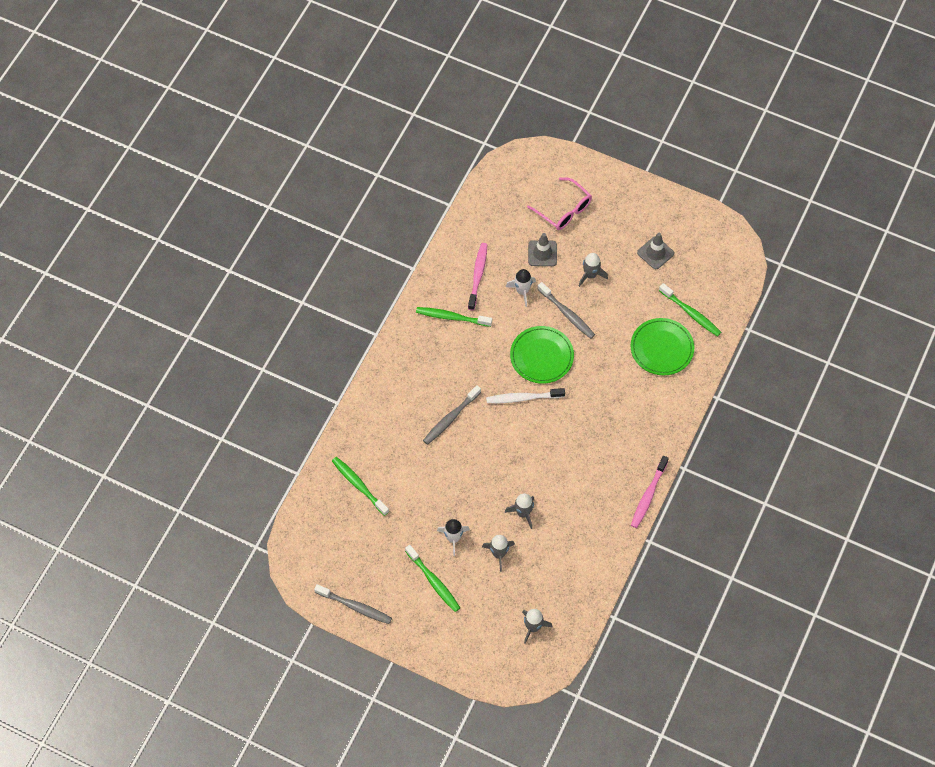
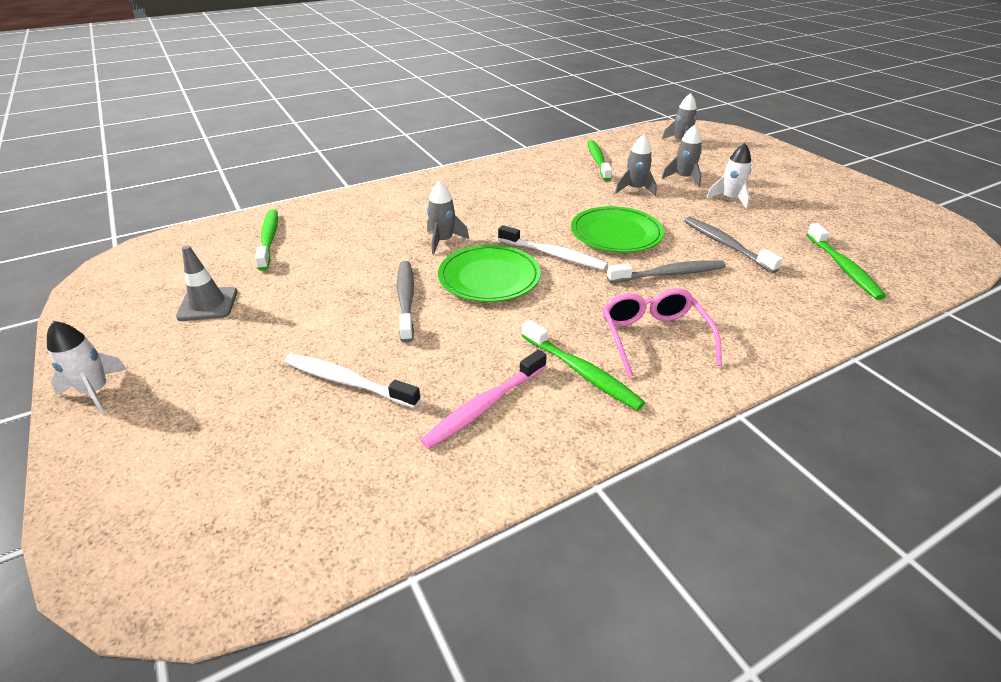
camera: 145 degrees left, 25 degrees down
grey toothbrush [314,584,392,624] -> grey toothbrush moved to [684,217,783,273]
green toothbrush [405,545,460,612] -> green toothbrush moved to [588,140,612,181]
white rocket [506,269,536,307] -> white rocket moved to [47,321,127,413]
pink glasses [527,177,592,230] -> pink glasses moved to [602,288,722,377]
grey traffic cone [528,233,557,266] -> white toothbrush [284,354,421,408]
grey rocket [579,253,608,287] -> grey rocket moved to [427,181,469,254]
green plate [630,318,694,375] -> green plate moved to [571,206,664,252]
pink toothbrush [631,456,669,528] -> none

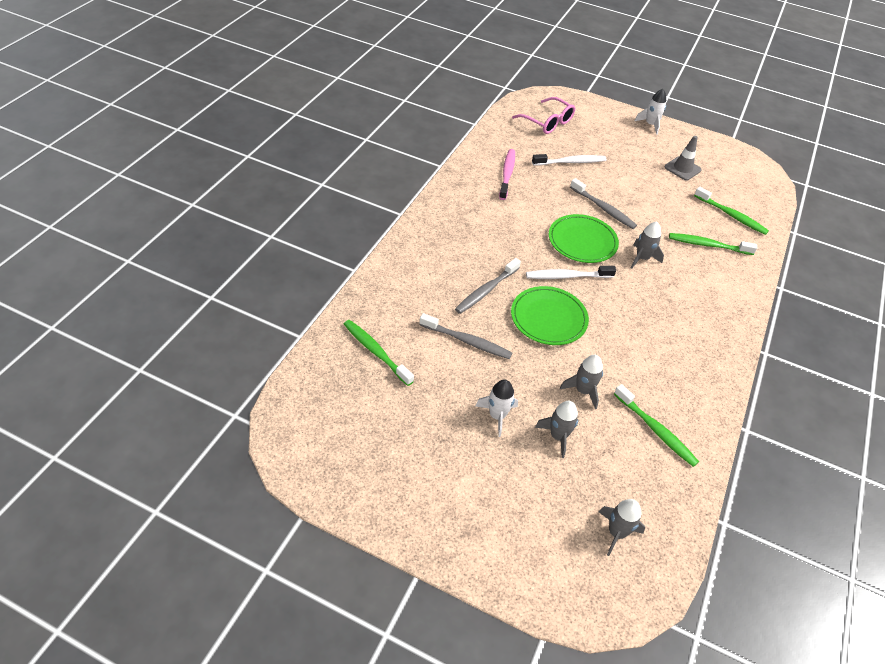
camera: 140 degrees right, 10 degrees up
green toothbrush [522,320,645,411] -> green toothbrush moved to [669,233,757,255]
pink glasses [602,288,722,377] -> pink glasses moved to [512,97,575,134]

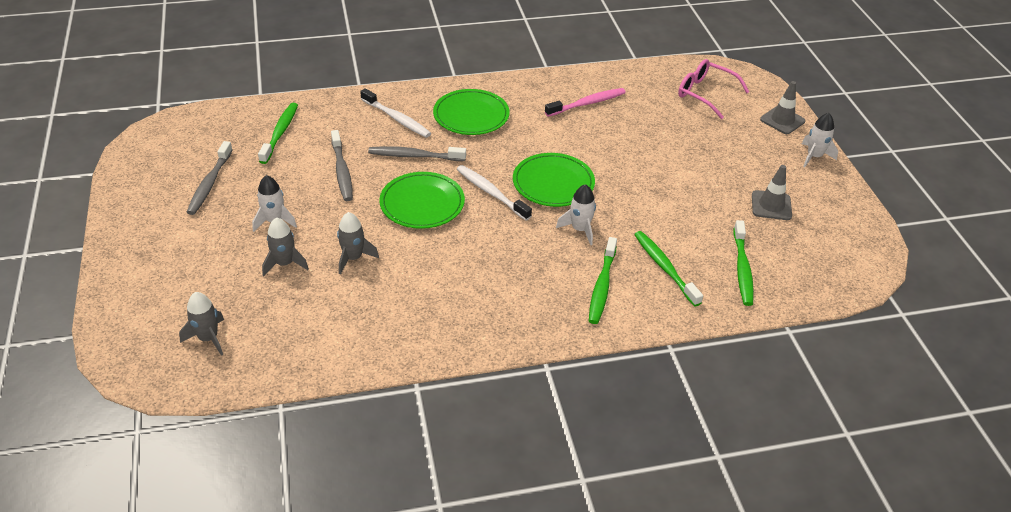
camera: 55 degrees right, 5 degrees down
pink glasses [512,97,575,134] -> pink glasses turned 120 degrees clockwise [678,59,749,119]
white toothbrush [532,154,607,166] -> white toothbrush moved to [360,88,431,138]
grey toothbrush [570,178,637,229] -> grey toothbrush moved to [186,141,233,215]
green toothbrush [614,384,699,467] -> green toothbrush moved to [589,237,617,324]
grey rocket [631,222,664,268] -> white rocket [556,184,596,245]
none -> green plate [433,89,510,135]
none -> grey traffic cone [760,81,805,134]

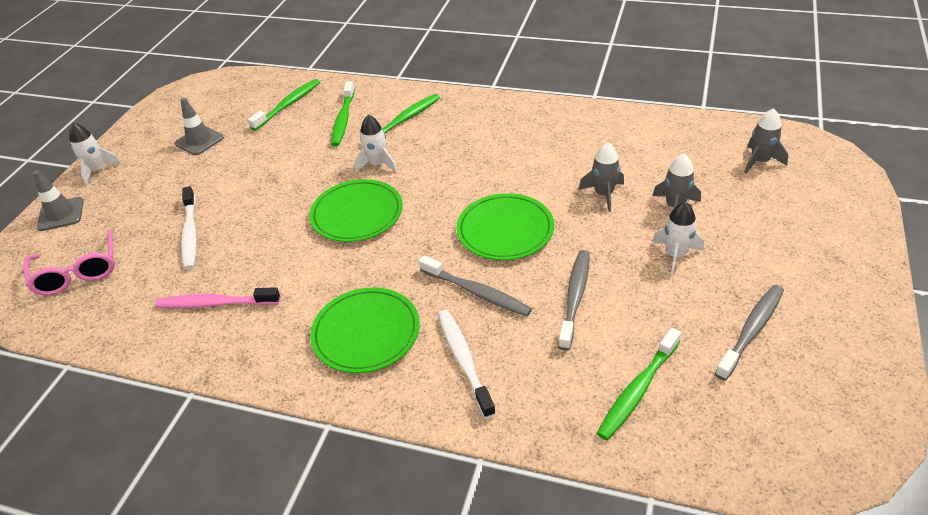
camera: 145 degrees left, 0 degrees up
white toothbrush [457,165,532,220] -> white toothbrush moved to [181,186,197,270]

